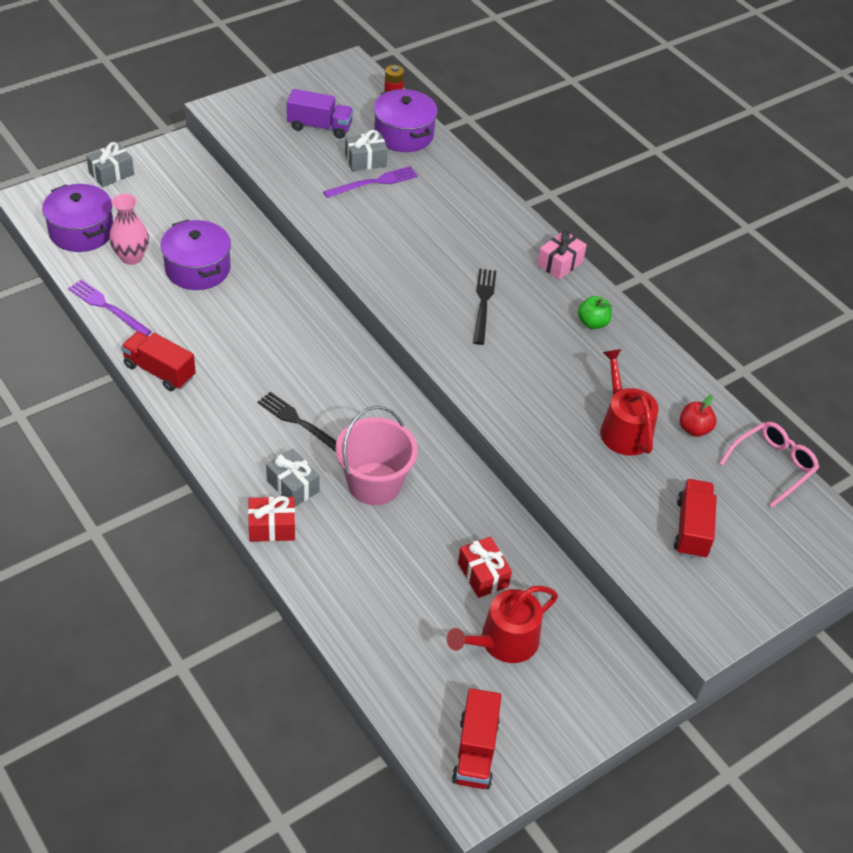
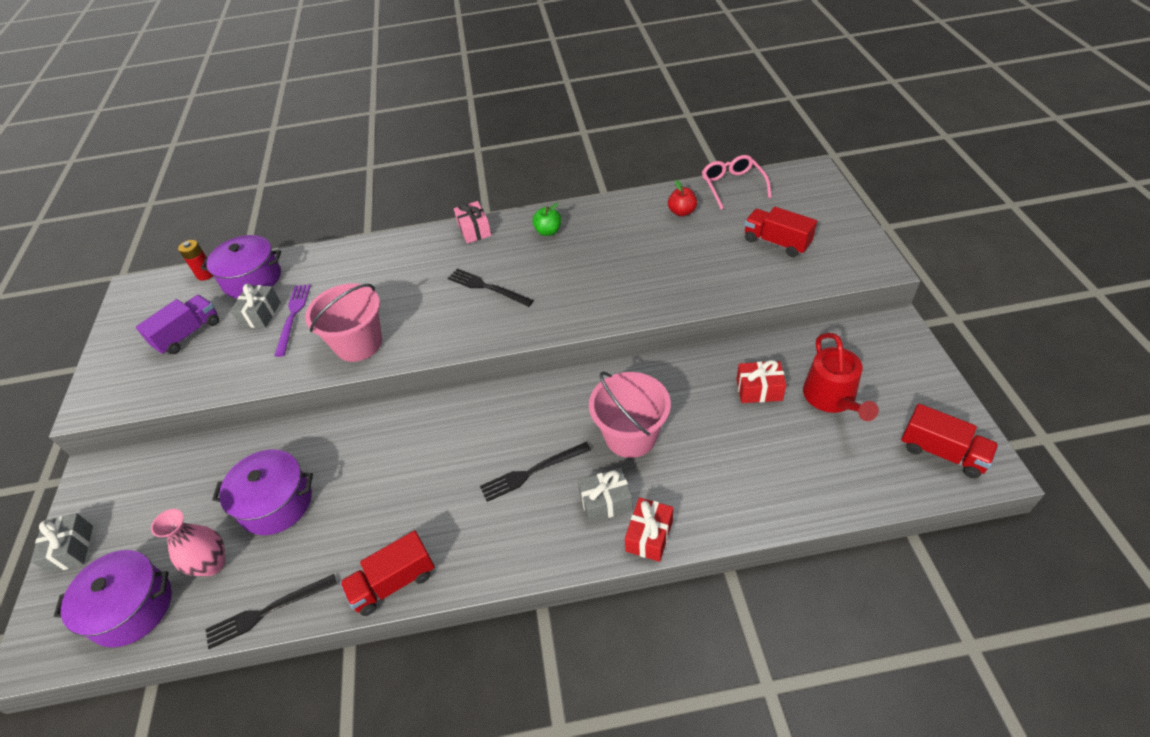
camera: 55 degrees left, 0 degrees up
purple fork [68,279,152,336] -> black fork [206,574,337,649]
red watering can [600,349,658,456] -> none
none -> pink bucket [305,283,382,362]

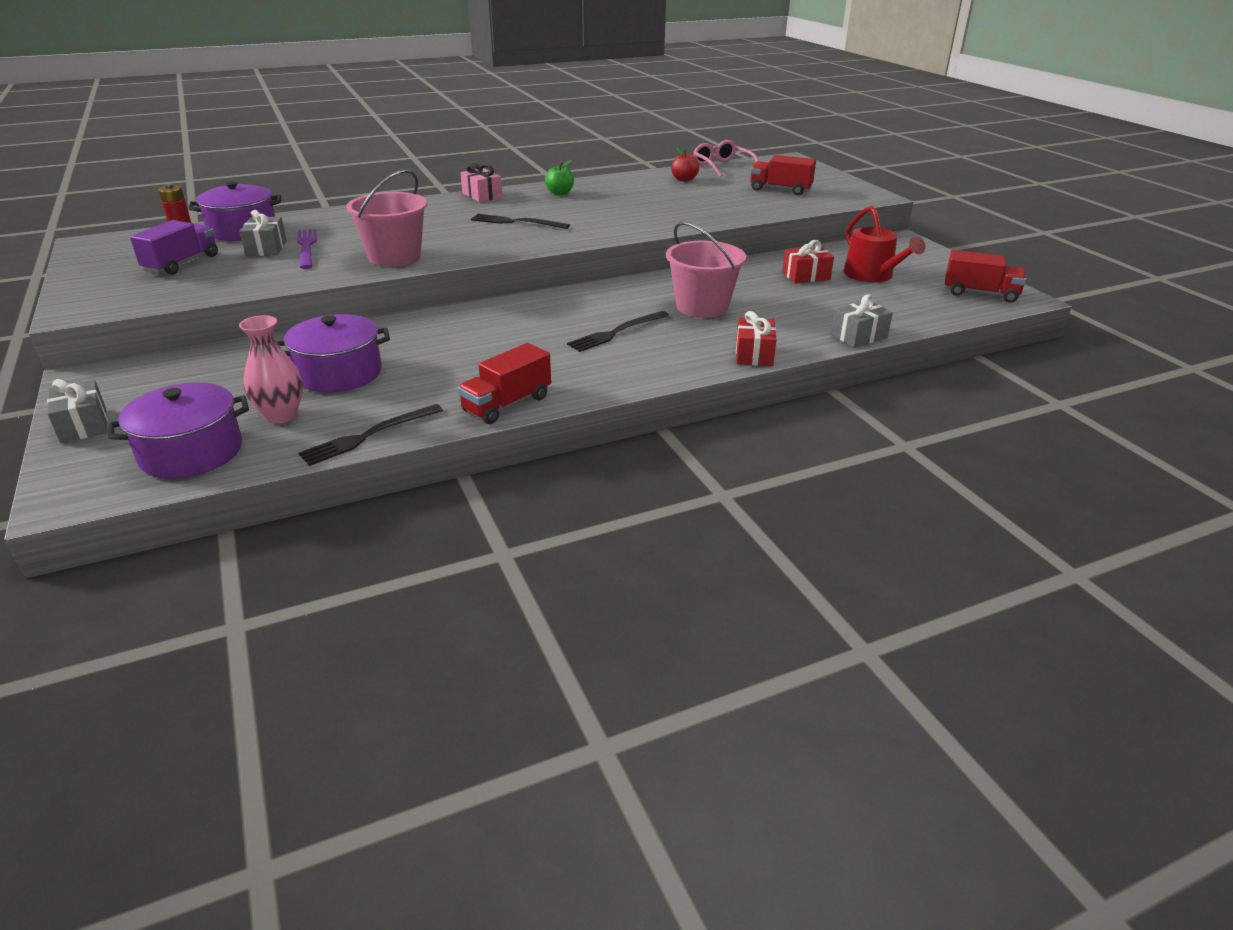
camera: 20 degrees left, 15 degrees down
grey gift [578,468,633,523] -> grey gift moved to [831,295,893,348]

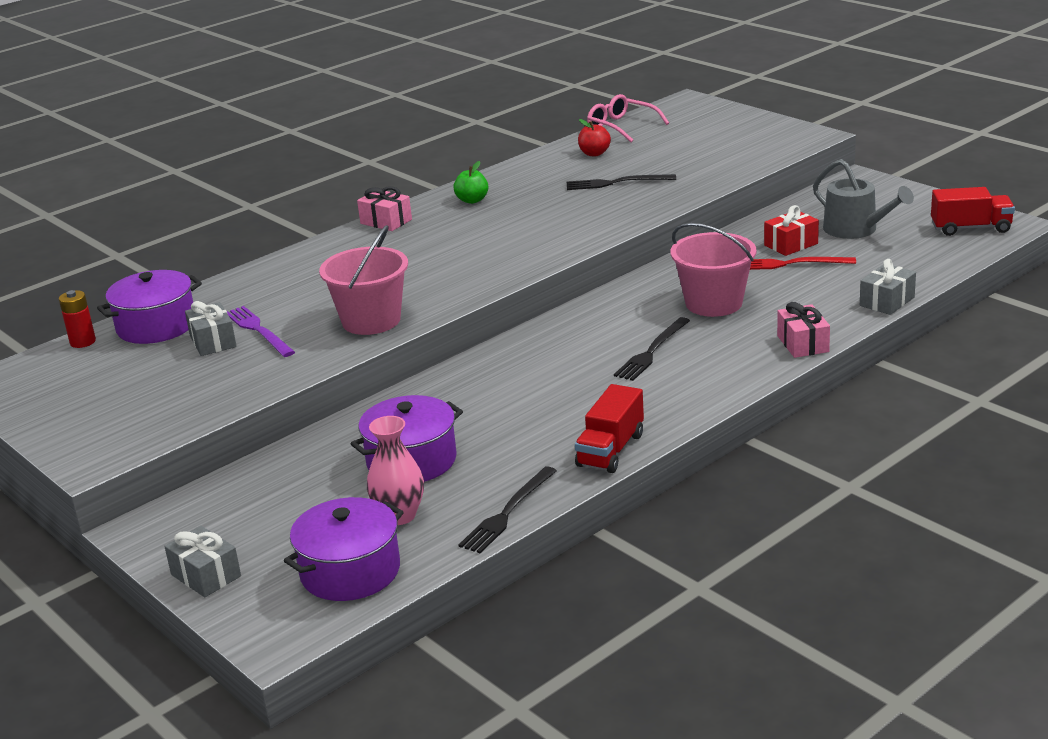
camera: 15 degrees left, 5 degrees down
purple truck [130,220,218,275] -> none
black fork [471,214,570,229] -> black fork moved to [567,174,676,190]
red gift [736,311,776,366] -> pink gift [777,302,830,358]
red truck [750,155,816,195] -> none
red watering can [843,206,925,282] -> grey watering can [813,159,914,239]
none -> red fork [750,257,856,270]

